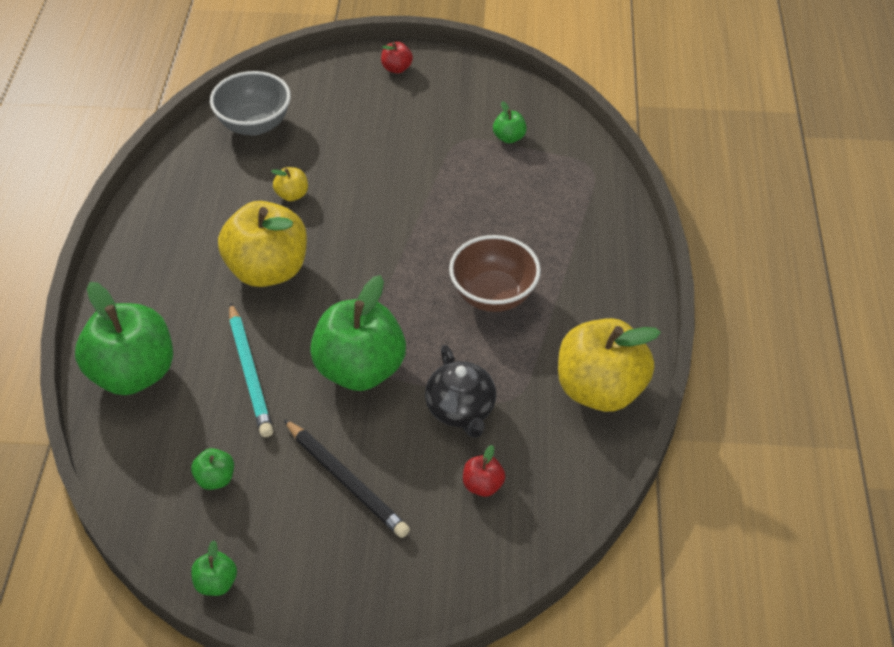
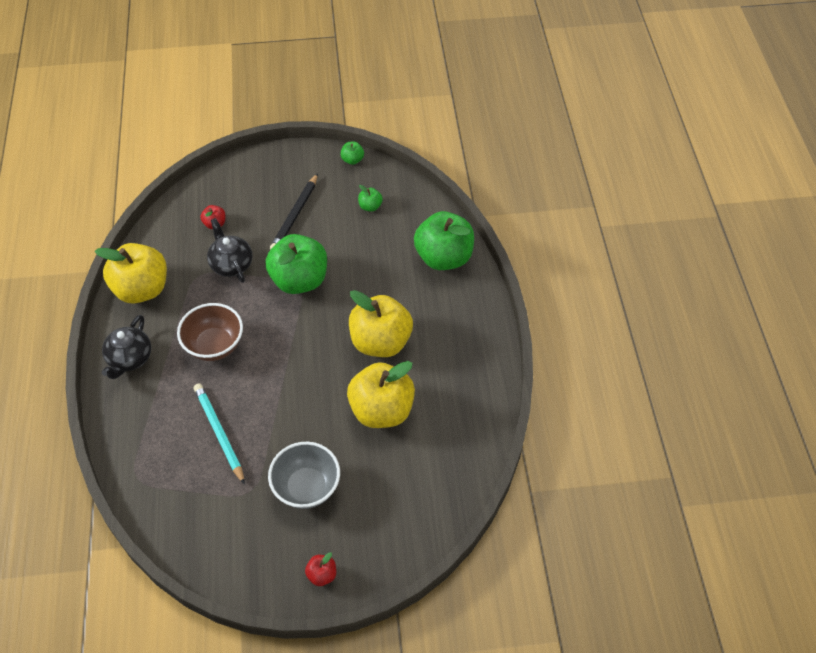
camera: 170 degrees right, 5 degrees up
grey bowl [210,71,291,136] -> grey bowl moved to [268,442,340,509]
turquoise pencil [229,302,273,437] -> turquoise pencil moved to [194,383,245,485]
yellow apple [271,167,308,201] -> yellow apple [347,361,415,428], size x2.36
black pencil [283,419,410,538] -> black pencil turned 105 degrees counterclockwise [270,173,318,250]
green apple [493,101,527,143] -> none
none -> black teapot [102,315,151,379]

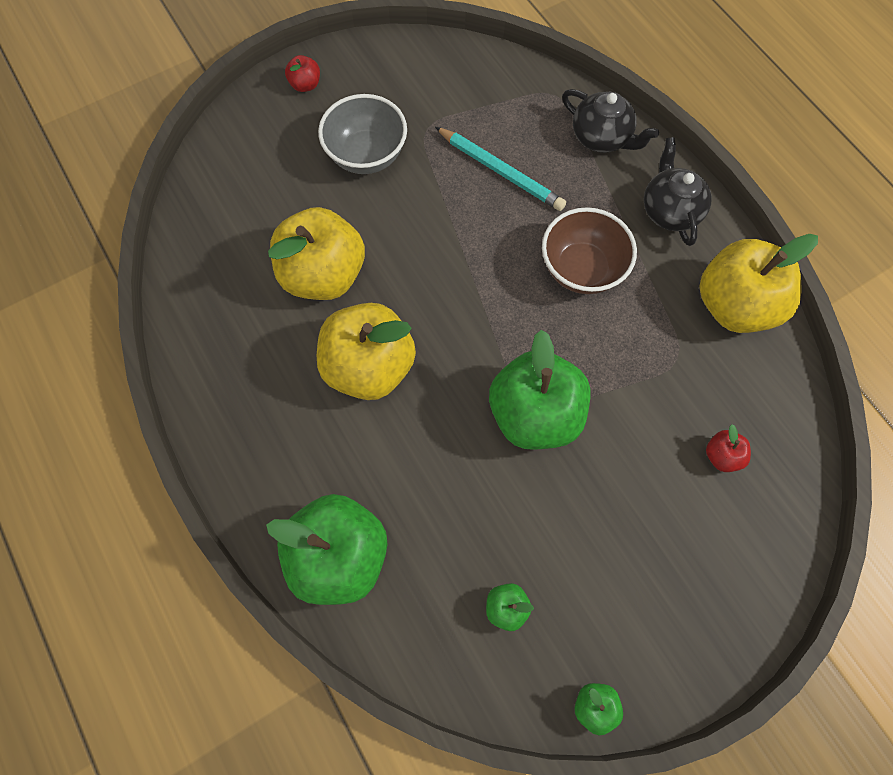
camera: 155 degrees right, 15 degrees up
black teapot [207,218,252,283] -> black teapot moved to [562,89,659,153]
black pencil [270,173,318,250] -> none

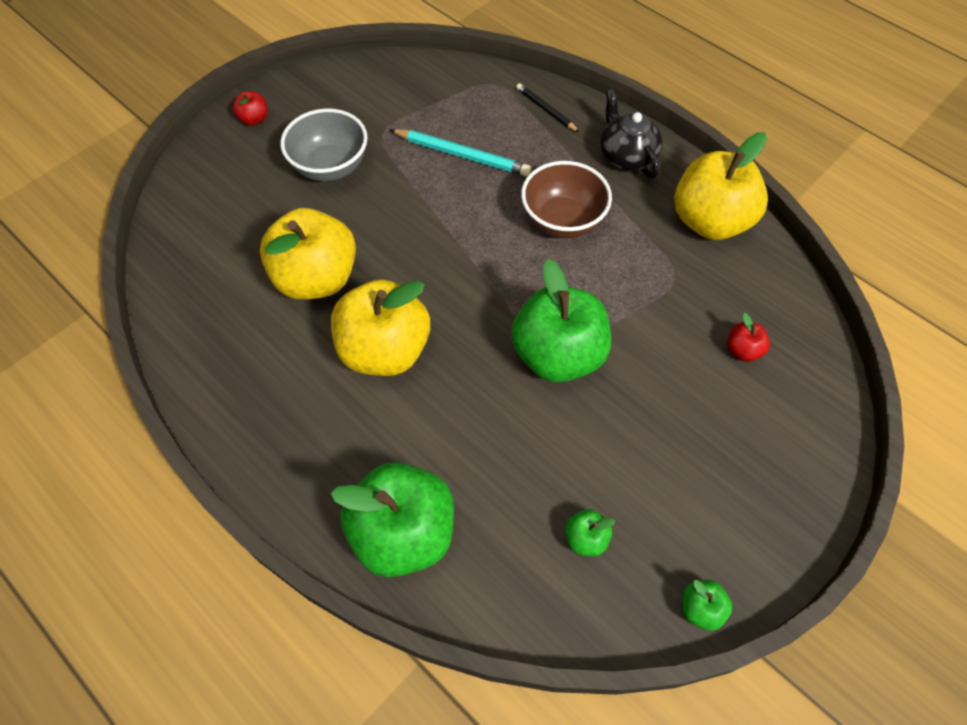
camera: 15 degrees left, 10 degrees down
black teapot [562,89,659,153] -> black pencil [516,83,579,132]

